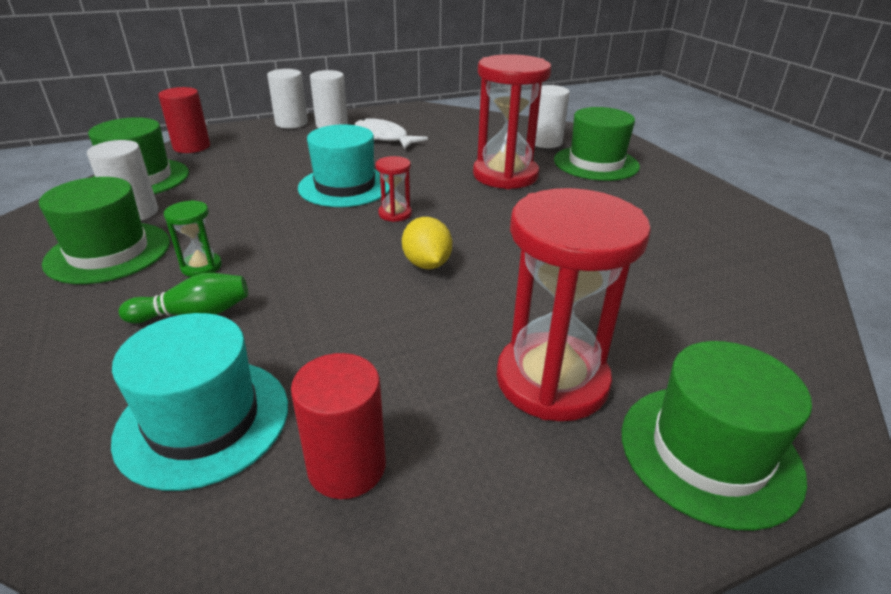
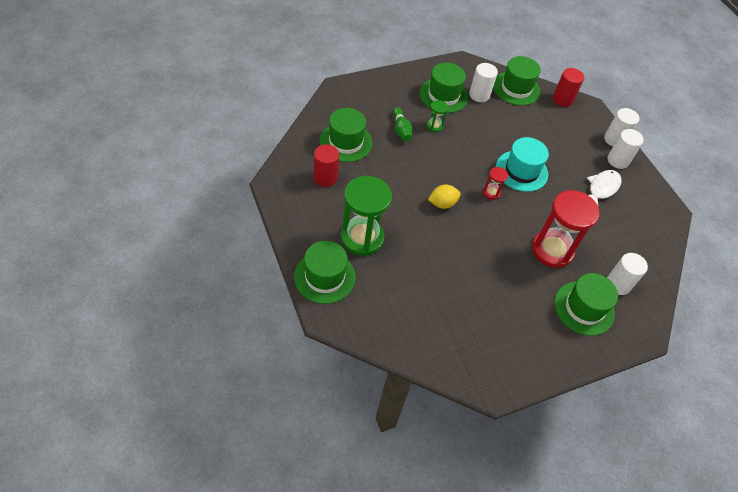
camera: 85 degrees right, 20 degrees up
turquoise hat [111,313,288,491] -> green hat [320,108,373,162]
red hourglass [496,188,651,421] -> green hourglass [341,176,392,256]

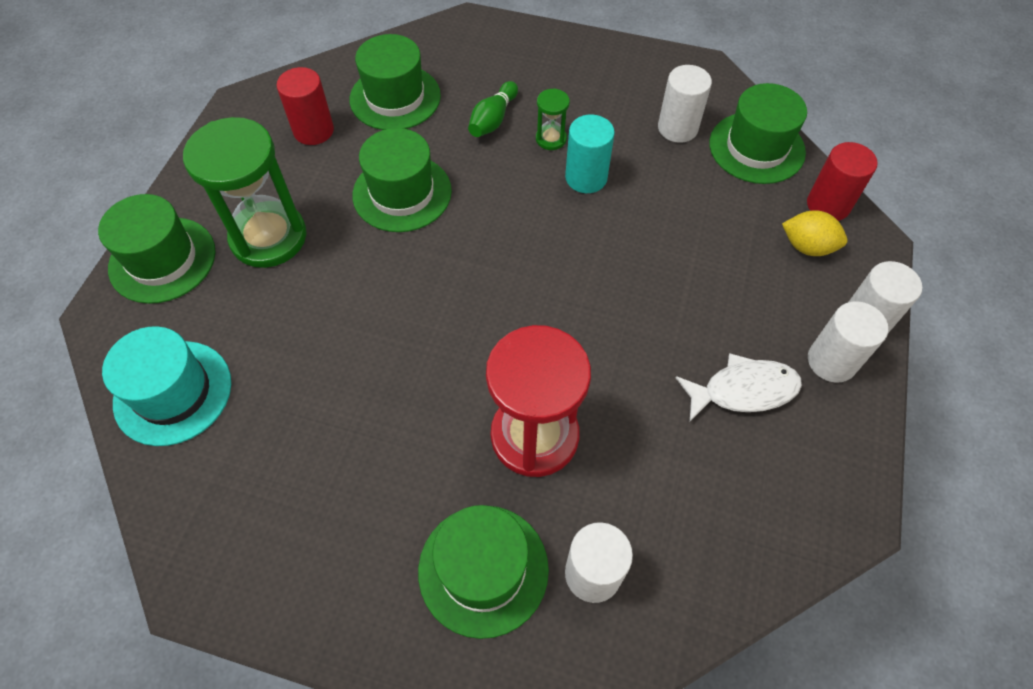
camera: 45 degrees right, 5 degrees up
green hat [419,63,468,113] -> green hat moved to [352,128,452,232]
yellow lemon [428,185,461,209] -> yellow lemon moved to [782,210,847,256]
red hourglass [483,167,508,200] -> none
turquoise hat [496,137,549,192] -> turquoise hat moved to [102,326,231,446]
none -> turquoise cylinder [565,114,615,193]

